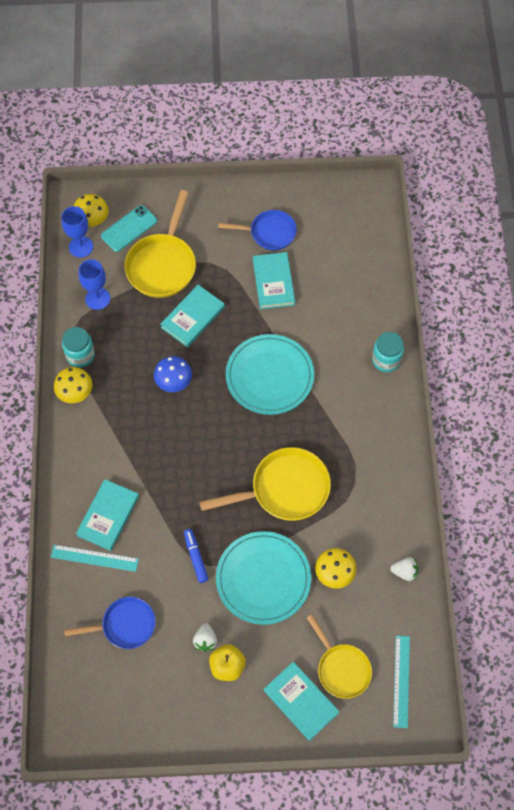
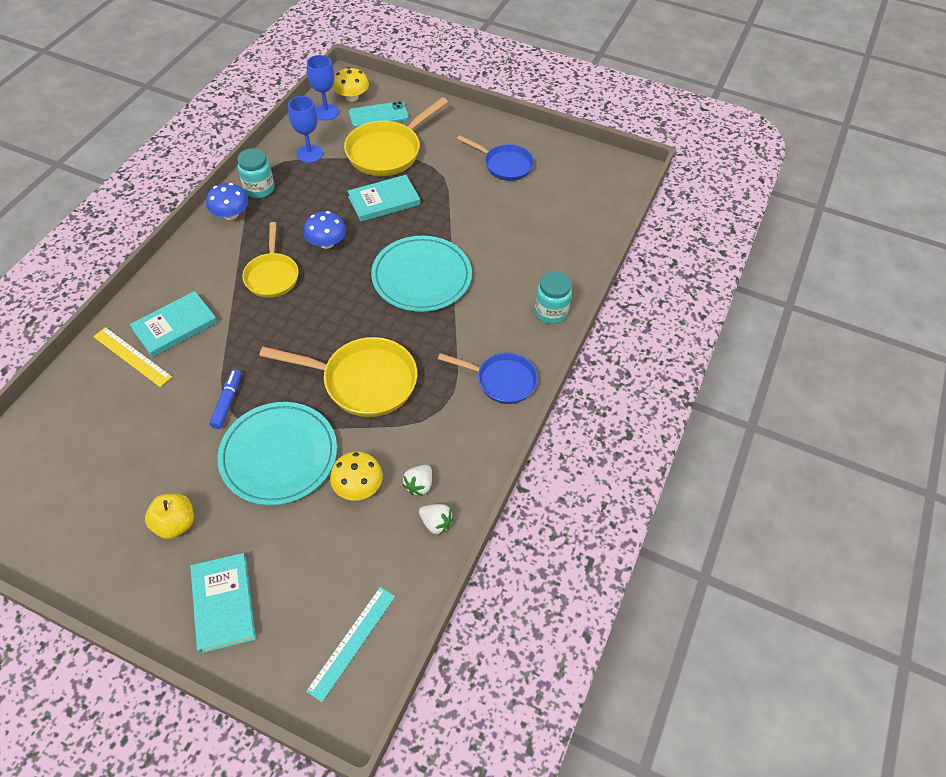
camera: 25 degrees right, 10 degrees down
turquoise ruler [51,545,139,572] -> yellow ruler [93,327,172,387]
yellow mushroom [54,367,92,403] -> blue mushroom [206,183,249,220]
blue pan [64,597,156,649] -> blue pan moved to [438,352,538,404]
white strawberry [193,623,217,652] -> white strawberry moved to [402,465,432,496]
turquoise book [253,252,295,309] -> none
yellow pan [307,614,372,699] -> yellow pan moved to [242,222,299,298]

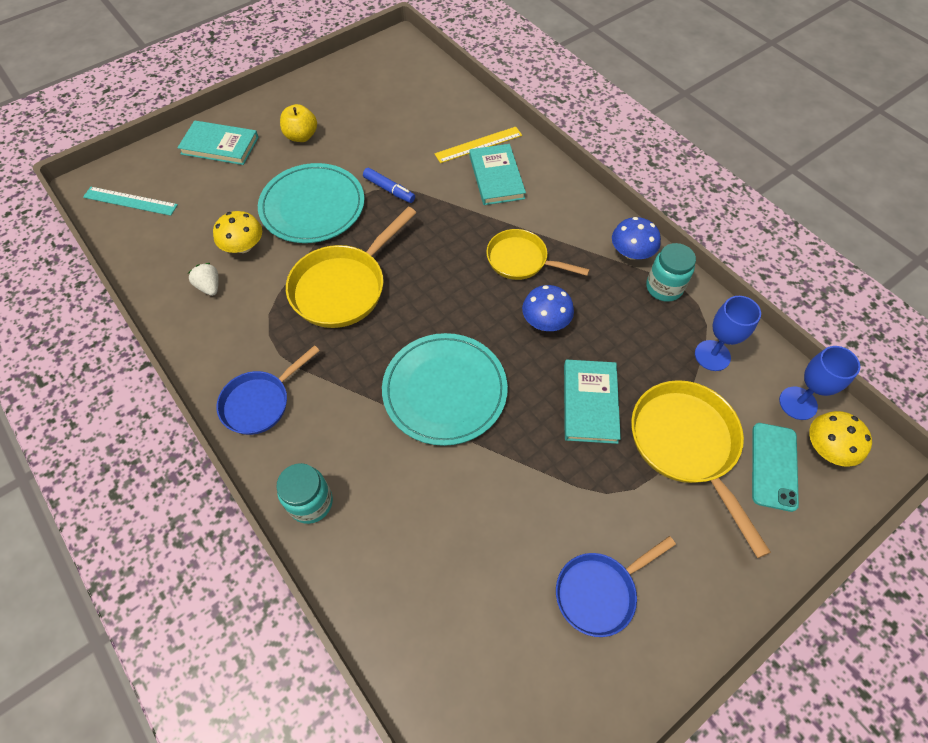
camera: 120 degrees right, 5 degrees up
turquoise ruler [306,587,395,702] -> turquoise ruler turned 45 degrees counterclockwise [83,187,178,216]
white strawberry [419,504,454,535] -> none

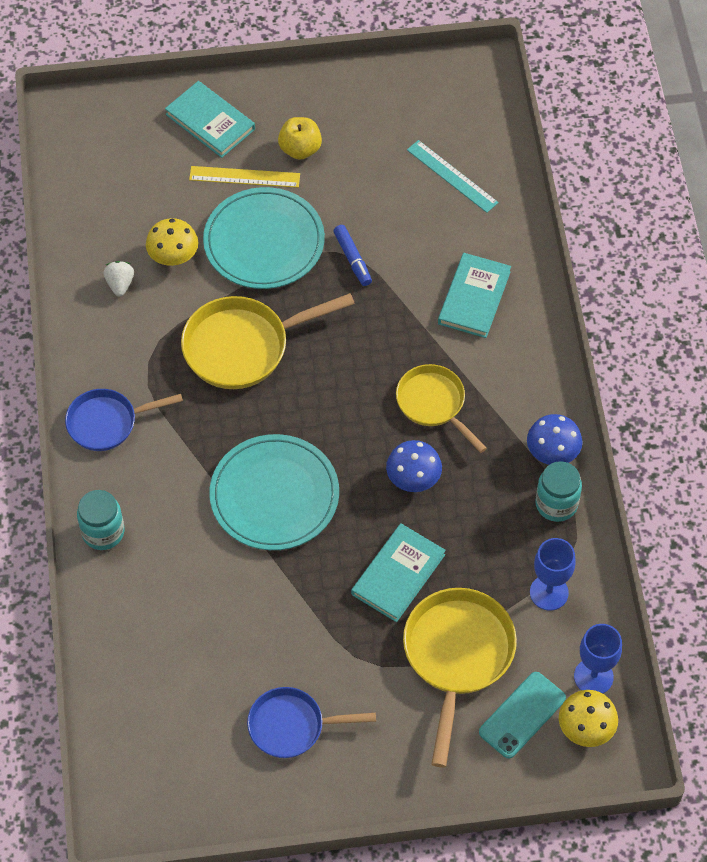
camera: 30 degrees right, 0 degrees up
turquoise ruler [83,187,178,216] -> turquoise ruler moved to [407,140,499,213]
yellow ruler [435,127,522,163] -> yellow ruler moved to [189,166,300,188]

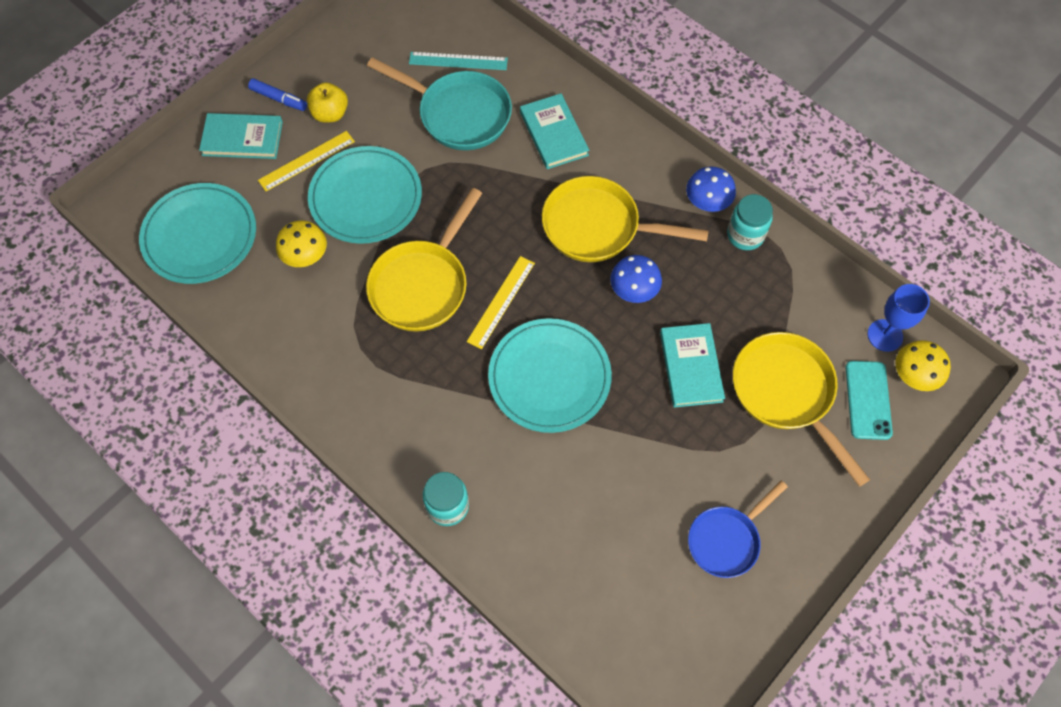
camera: 40 degrees left, 5 degrees up
blue pan [65,389,183,451] -> none
white strawberry [104,261,134,297] -> none
blue marker [333,225,372,286] -> blue marker moved to [248,78,307,111]
yellow pan [396,364,487,453] -> yellow pan [542,176,709,262], size x1.54
blue goblet [530,538,576,610] -> none
none -> turquoise plate [139,183,256,284]
none -> turquoise pan [367,57,512,150]
none -> yellow ruler [467,256,535,349]

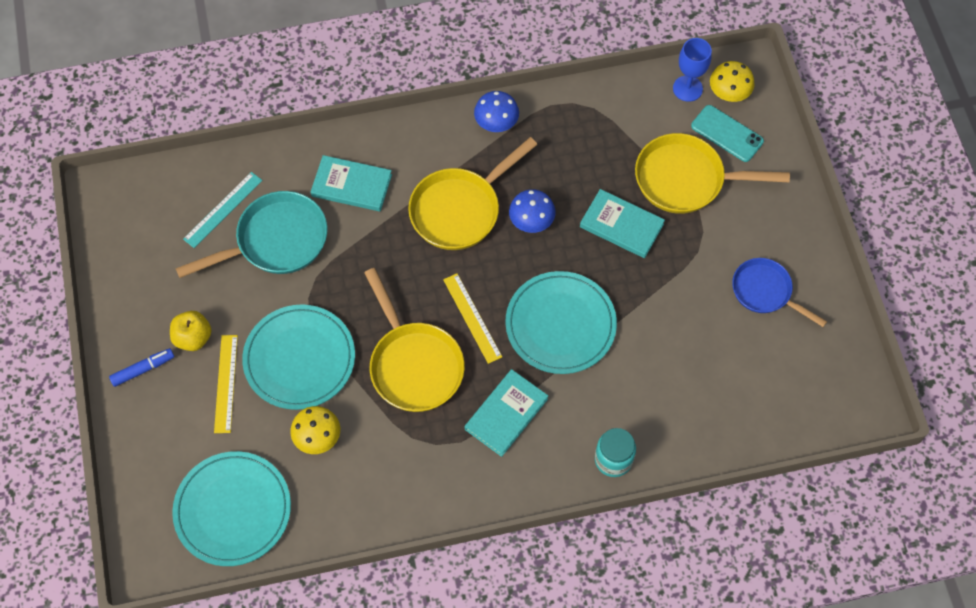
camera: 55 degrees left, 0 degrees up
turquoise book [199,113,283,159] -> turquoise book moved to [465,369,548,457]
blue pan [688,481,788,578] -> blue pan turned 135 degrees clockwise [732,258,827,327]
turquoise jar [727,194,773,250] -> none

